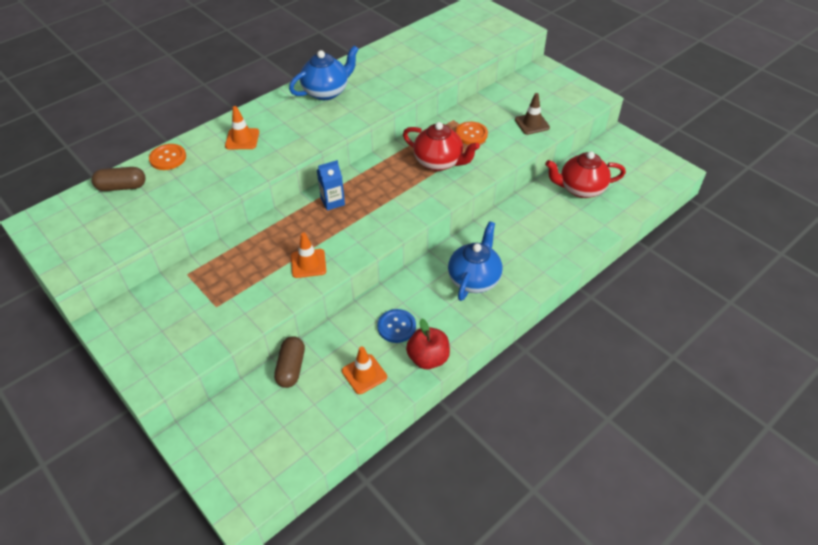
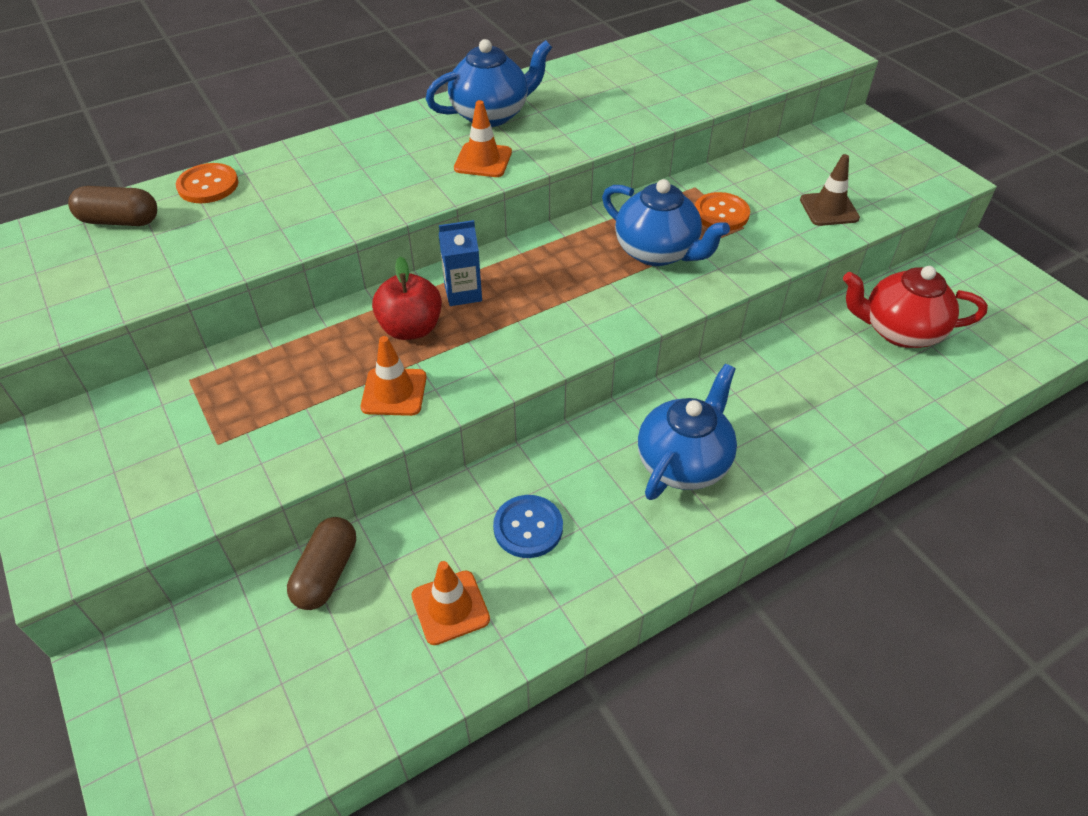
camera: 10 degrees right, 0 degrees up
orange traffic cone [225,106,259,149] -> orange traffic cone moved to [454,100,512,177]
red teapot [403,122,480,171] -> blue teapot [602,179,730,266]
red apple [406,319,450,369] -> red apple moved to [372,256,442,340]

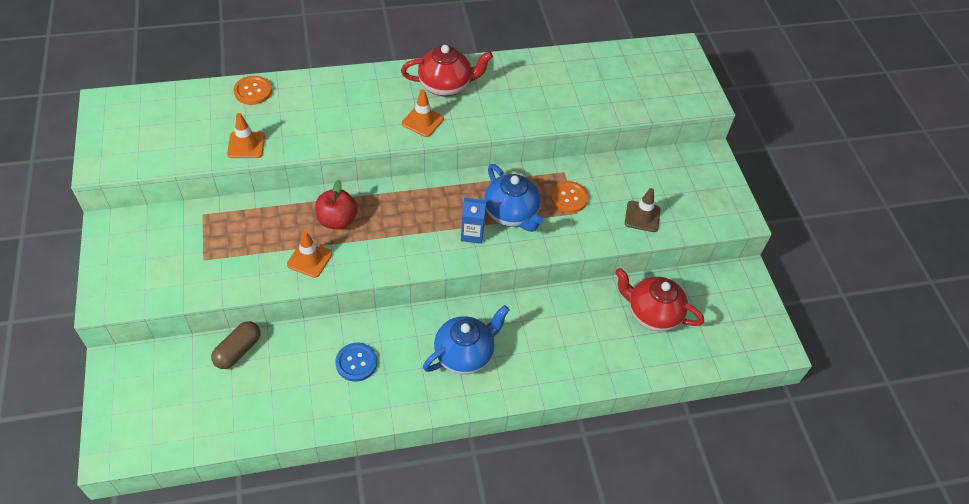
camera: 15 degrees right, 5 degrees up
brown capsule [68,186,157,226] -> none
orange traffic cone [411,561,490,645] -> orange traffic cone moved to [227,113,265,158]
blue teapot [426,39,552,127] -> red teapot [401,45,493,96]
blue carton [439,220,482,306] -> blue carton moved to [461,197,486,244]

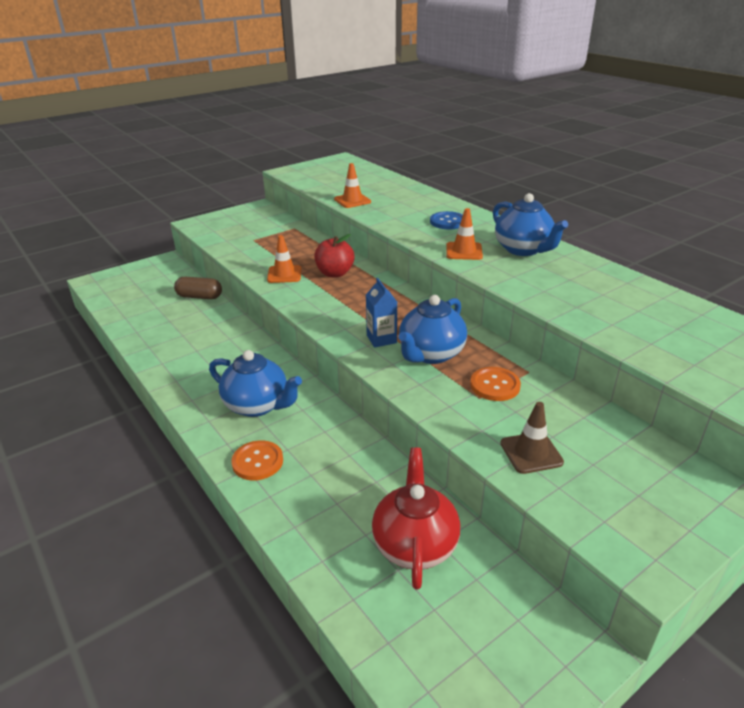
camera: 70 degrees right, 20 degrees down
orange button [234,76,272,105] -> orange button moved to [231,440,283,480]
blue button [335,343,377,382] -> blue button moved to [430,211,463,229]
red teapot [401,45,493,96] -> blue teapot [493,193,568,256]

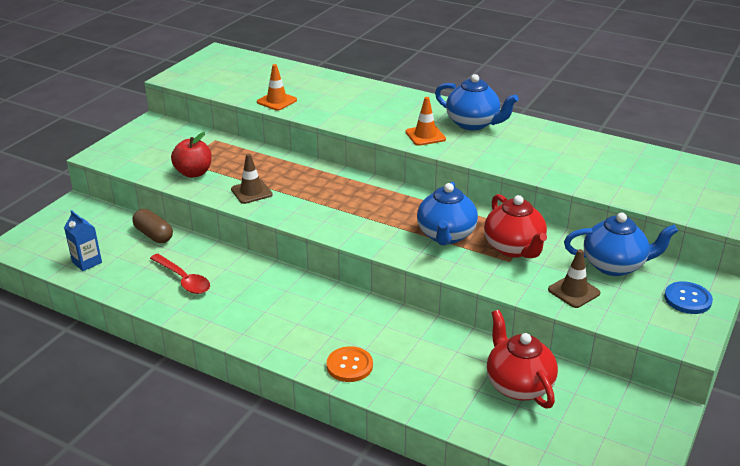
camera: 25 degrees left, 0 degrees up
brown capsule [174,277,222,299] -> brown capsule turned 60 degrees clockwise [132,209,173,243]
blue teapot [209,350,302,417] -> blue teapot moved to [564,213,678,276]
orange traffic cone [267,235,301,283] -> brown traffic cone [231,154,273,204]
red apple [314,234,355,278] -> red apple moved to [171,132,212,178]
blue carton [366,278,397,348] -> blue carton moved to [64,210,102,271]
blue button [430,211,463,229] -> blue button moved to [664,281,713,314]
orange button [470,367,521,401] -> red teapot [484,194,547,258]
none -> red spoon [150,254,210,294]

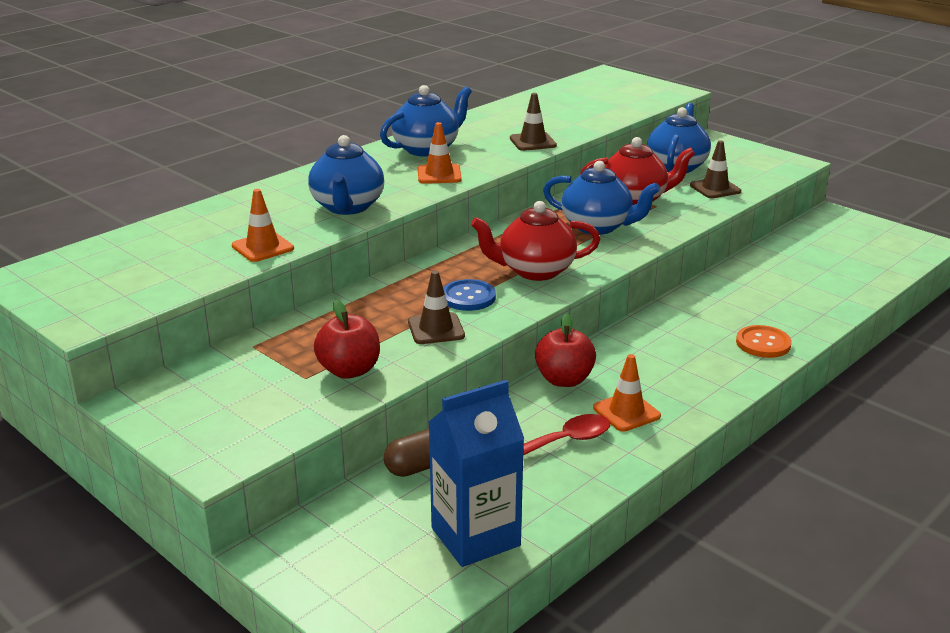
camera: 75 degrees left, 5 degrees down
blue carton [64,210,102,271] -> blue carton [428,380,524,567], size x1.77
red teapot [487,310,558,408] -> red teapot moved to [471,201,600,281]
blue button [664,281,713,314] -> blue button moved to [443,279,496,311]
none -> blue teapot [308,135,384,215]
none -> brown traffic cone [510,93,557,151]
none -> red apple [535,314,596,387]
none -> orange traffic cone [593,354,661,432]

